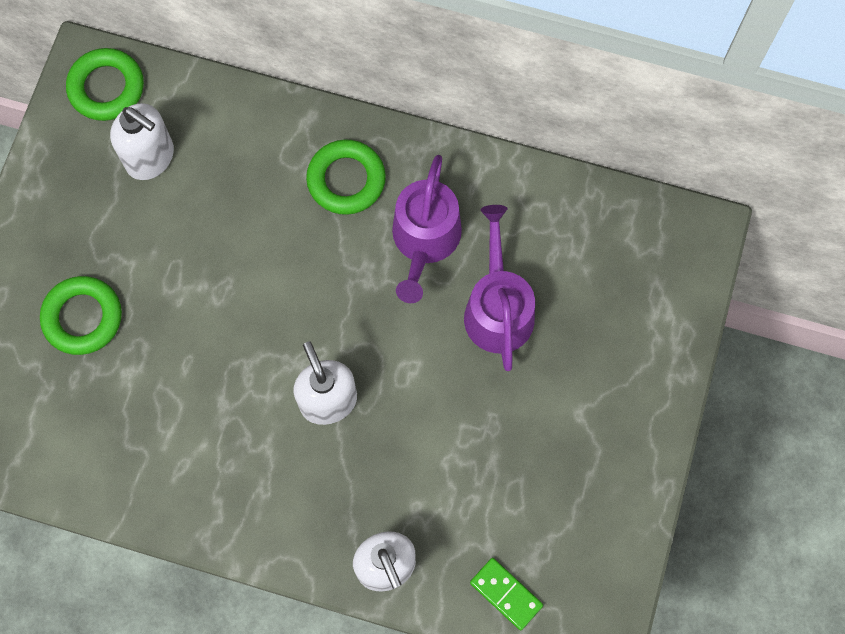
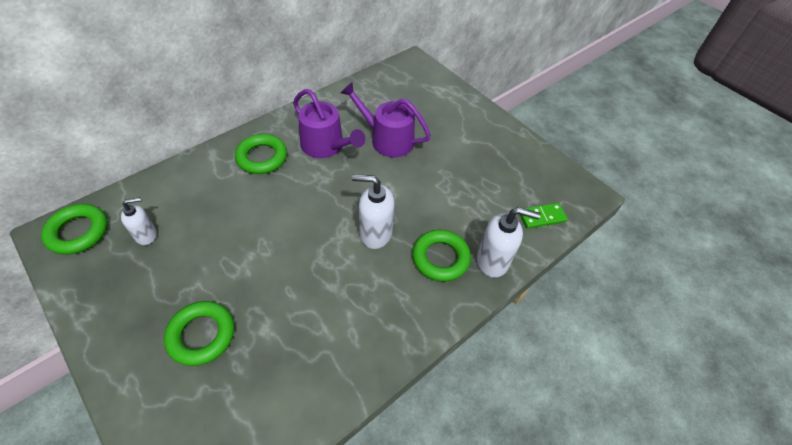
camera: 60 degrees left, 20 degrees down
white soap dispenser [110,103,174,180] -> white soap dispenser [121,197,157,245], size x0.63
none -> green ring [412,230,471,282]

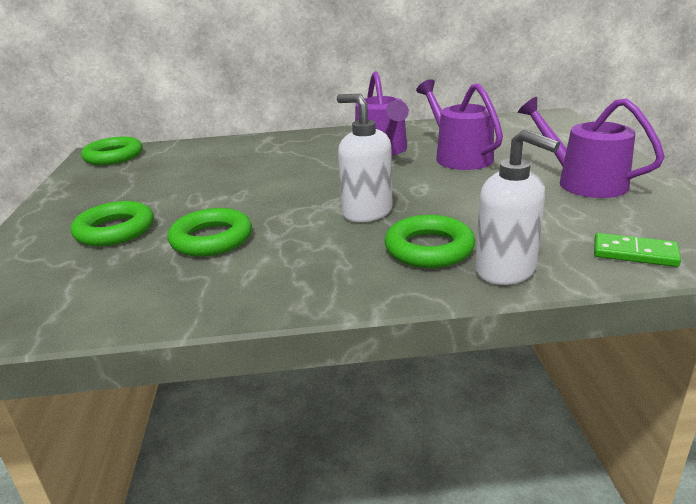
camera: 40 degrees right, 25 degrees down
white soap dispenser [121,197,157,245] -> none
green ring [235,134,287,174] -> green ring moved to [167,208,252,257]
none -> purple watering can [518,97,665,198]

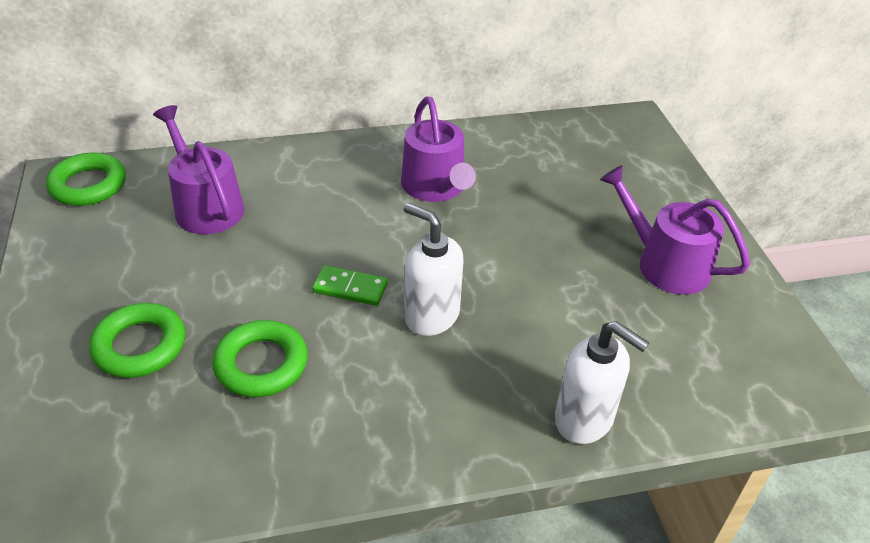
camera: 10 degrees left, 15 degrees up
green ring [385,215,475,268] -> none
purple watering can [416,79,503,170] -> purple watering can moved to [153,105,244,234]
green domino [594,233,681,267] -> green domino moved to [312,265,388,306]

